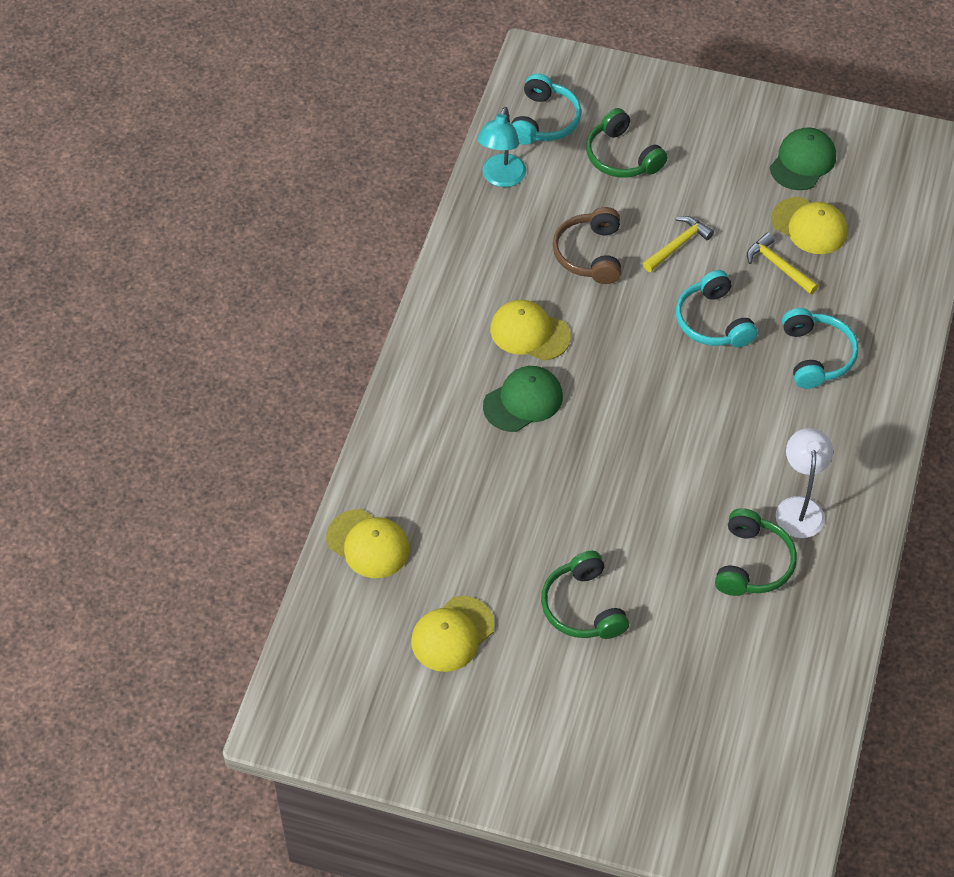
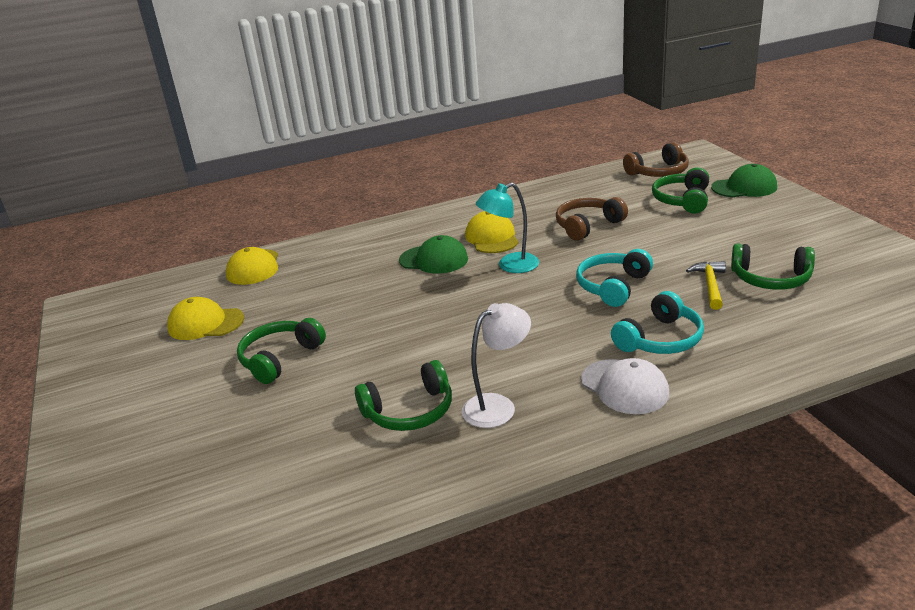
camera: 55 degrees right, 25 degrees down
turquoise lamp [477,107,526,187] -> turquoise lamp moved to [476,183,539,273]
turquoise headphones [511,73,581,145] -> brown headphones [623,142,689,177]
yellow hammer [643,216,714,272] -> none
green cap [770,127,836,190] -> green cap moved to [711,164,777,197]
yellow cap [771,197,848,254] -> green headphones [731,244,815,290]
none -> white cap [581,358,669,414]

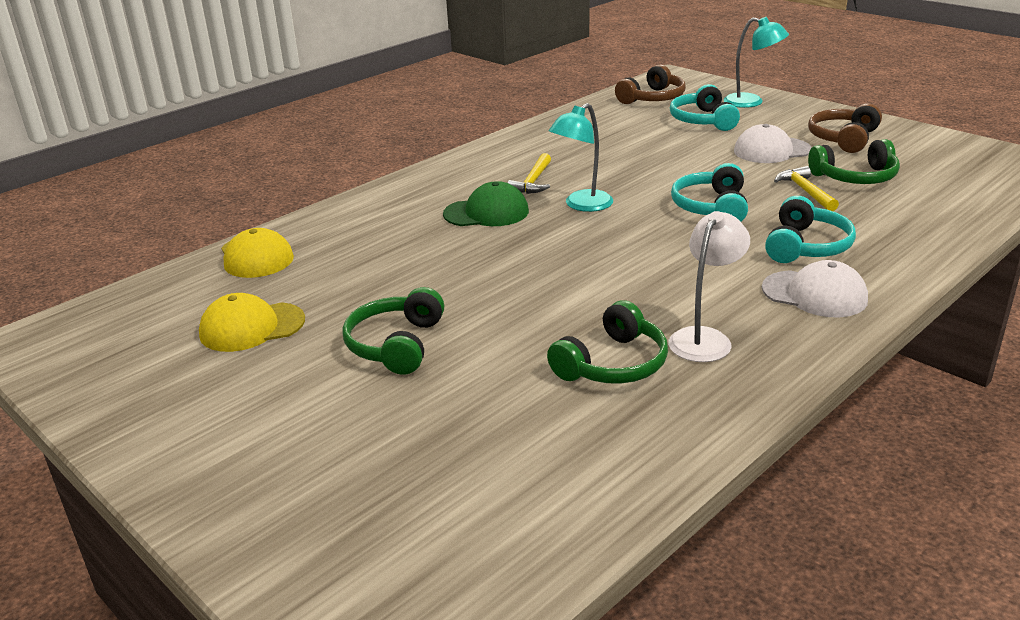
camera: 25 degrees left, 0 degrees up
yellow cap [465,211,519,253] -> yellow hammer [508,153,551,194]
brown headphones [556,197,628,241] -> brown headphones moved to [808,103,882,153]
green headphones [652,167,709,214] -> turquoise headphones [670,84,740,131]
green cap [711,164,777,197] -> turquoise lamp [724,17,789,108]
none -> white cap [734,124,812,163]

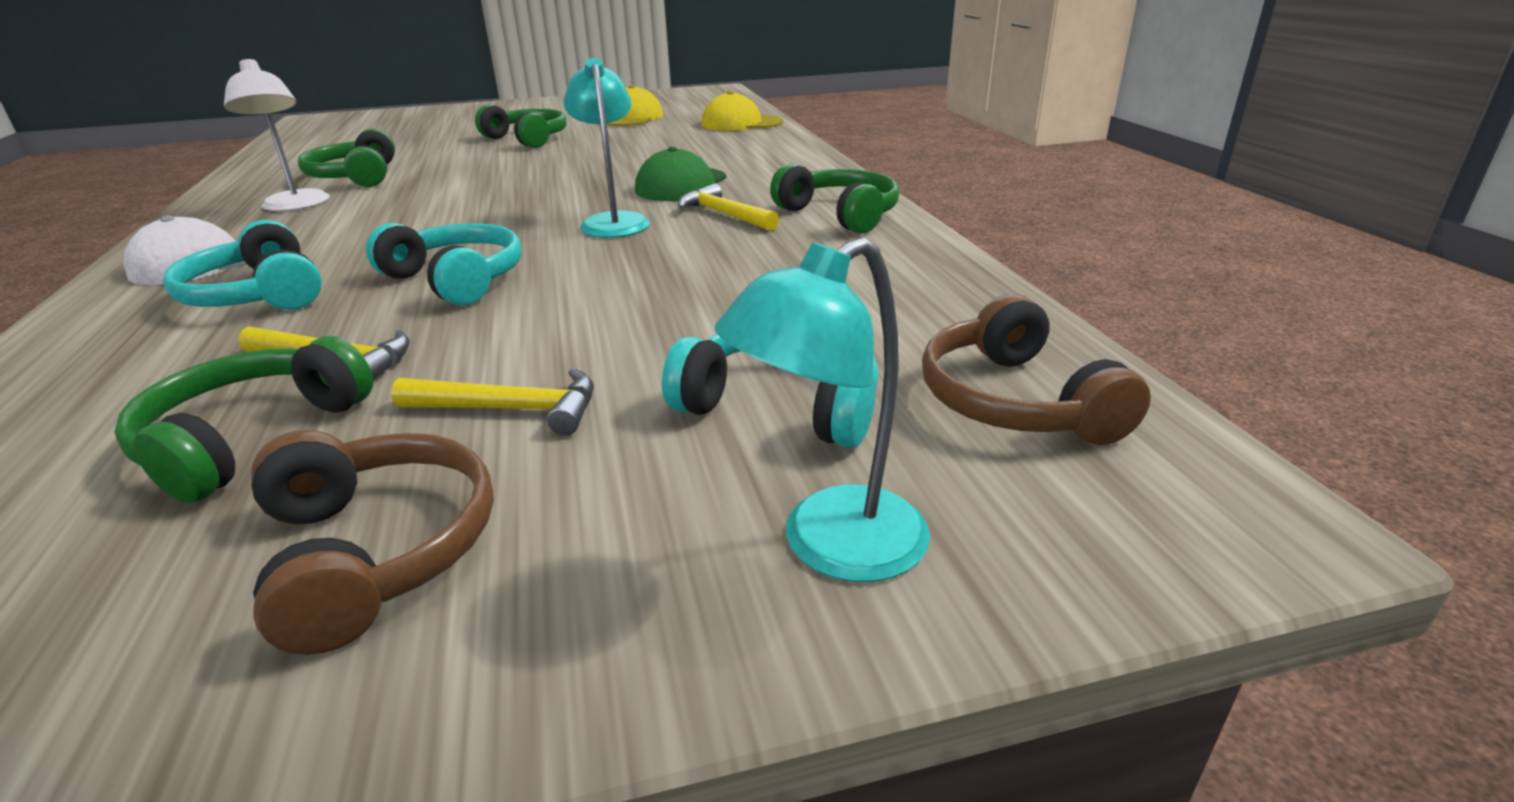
camera: 120 degrees right, 0 degrees up
white cap [734,124,812,163] -> yellow hammer [391,368,594,435]
none -> green headphones [770,164,900,234]

